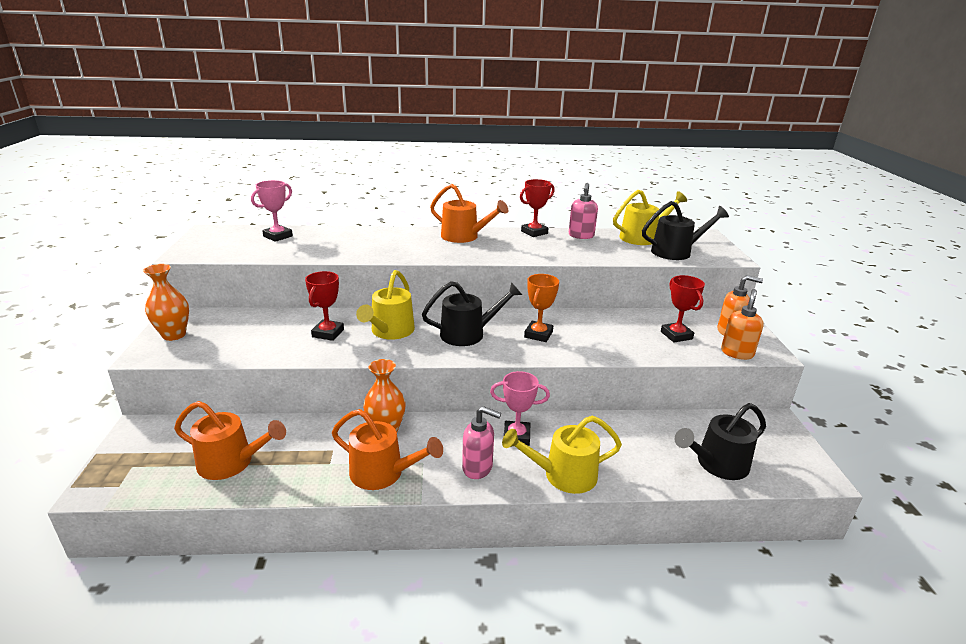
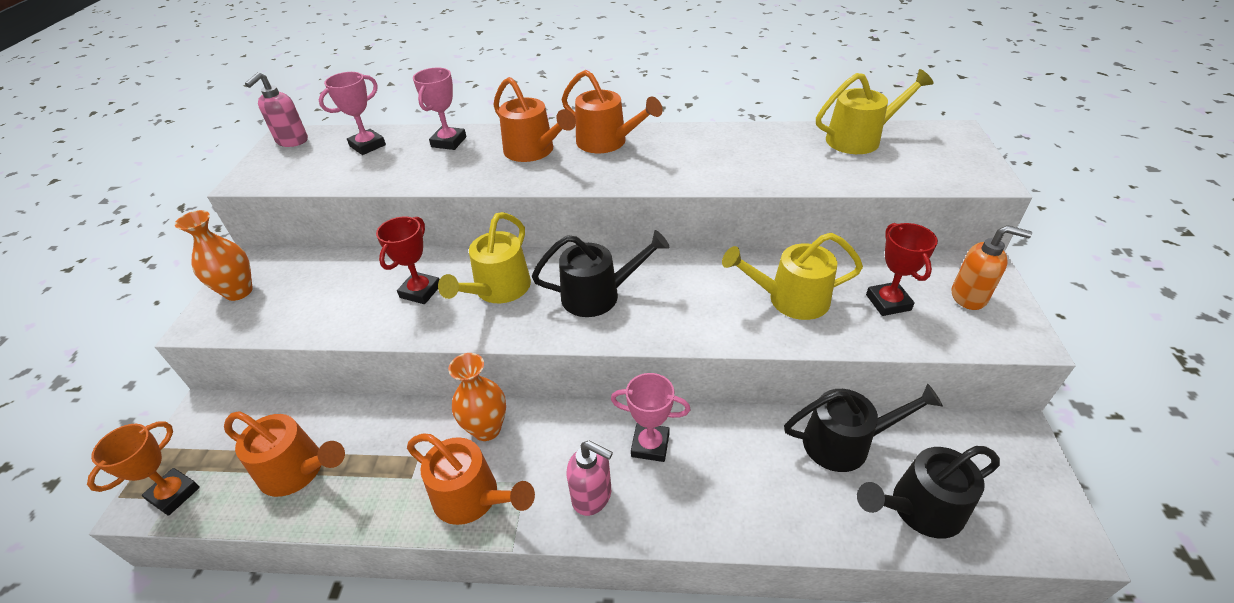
camera: 10 degrees right, 15 degrees up
yellow watering can [502,416,622,494] -> yellow watering can moved to [722,233,863,320]
red trophy [520,179,555,237] -> none
orange trophy [524,274,559,342] -> orange trophy moved to [87,421,200,516]
pink soap dispenser [569,183,598,239] -> pink soap dispenser moved to [245,72,308,147]
black watering can [642,201,729,260] -> black watering can moved to [784,383,943,472]
orange soap dispenser [721,289,764,360] -> none
none -> pink trophy [413,68,466,150]
none -> orange watering can [493,77,576,162]

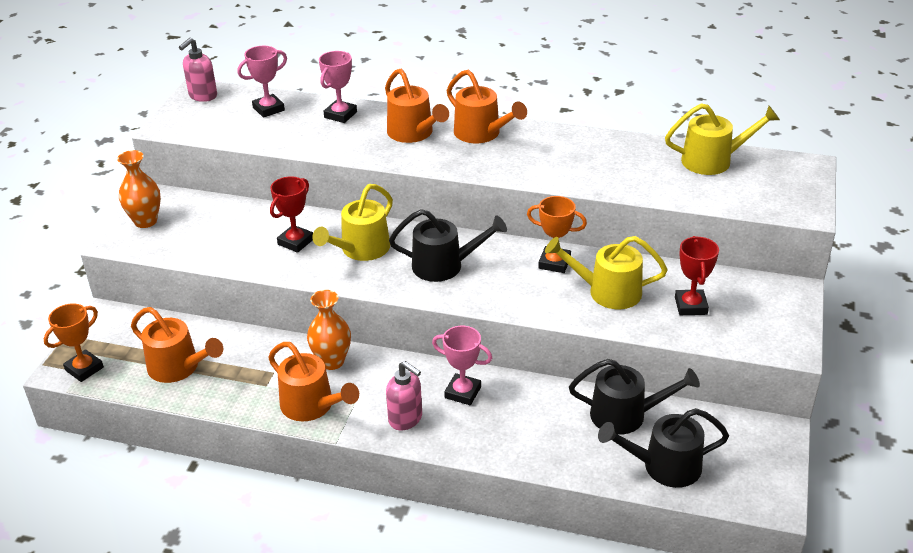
camera: 10 degrees right, 5 degrees down
orange soap dispenser [952,225,1032,310] -> none
none -> orange trophy [527,196,587,273]

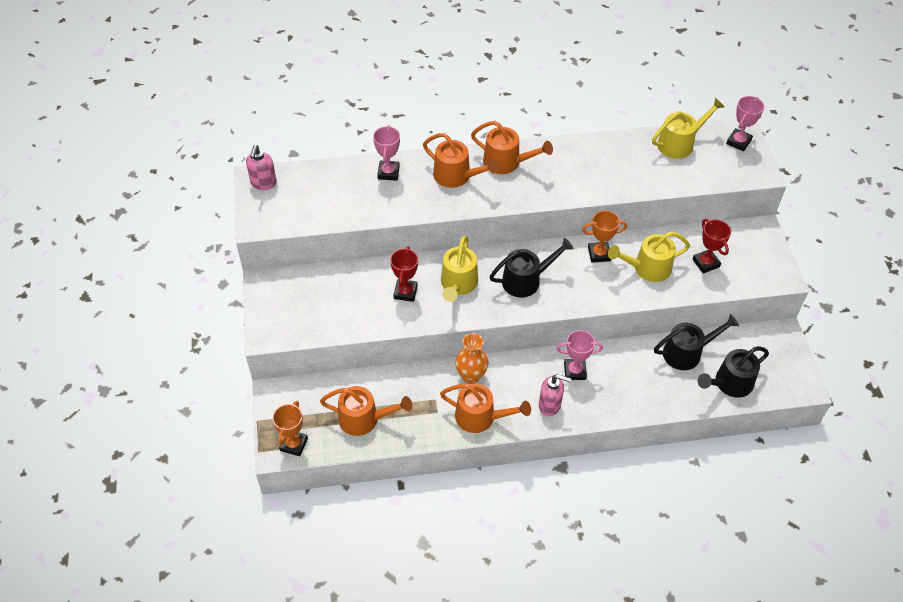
camera: 25 degrees left, 15 degrees up
orange vase [117,150,161,228] -> none
pink trophy [237,46,287,118] -> pink trophy moved to [726,96,765,151]

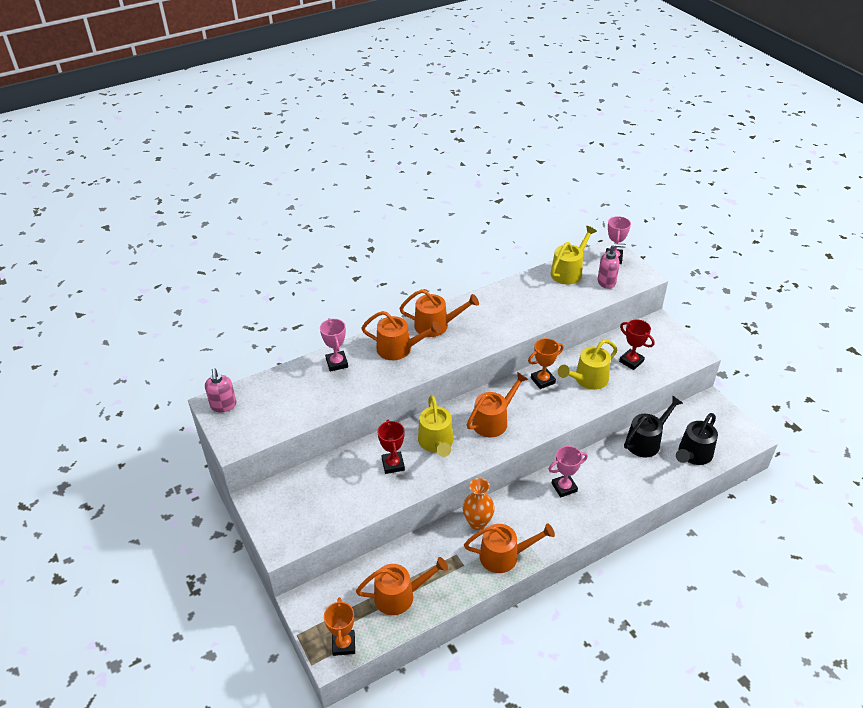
camera: 20 degrees left, 10 degrees down
black watering can [489,238,574,297] -> orange watering can [466,372,528,437]
pink soap dispenser [539,374,571,416] -> pink soap dispenser moved to [598,243,626,289]

